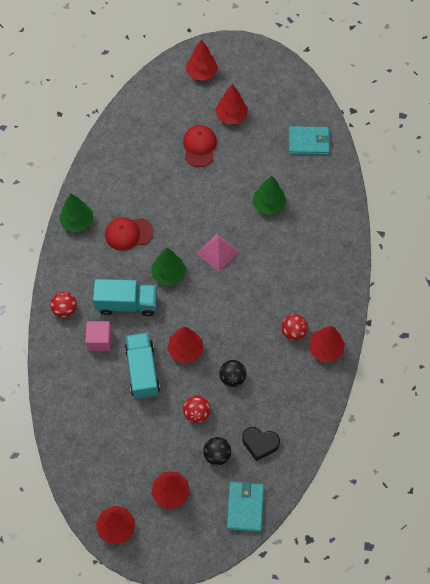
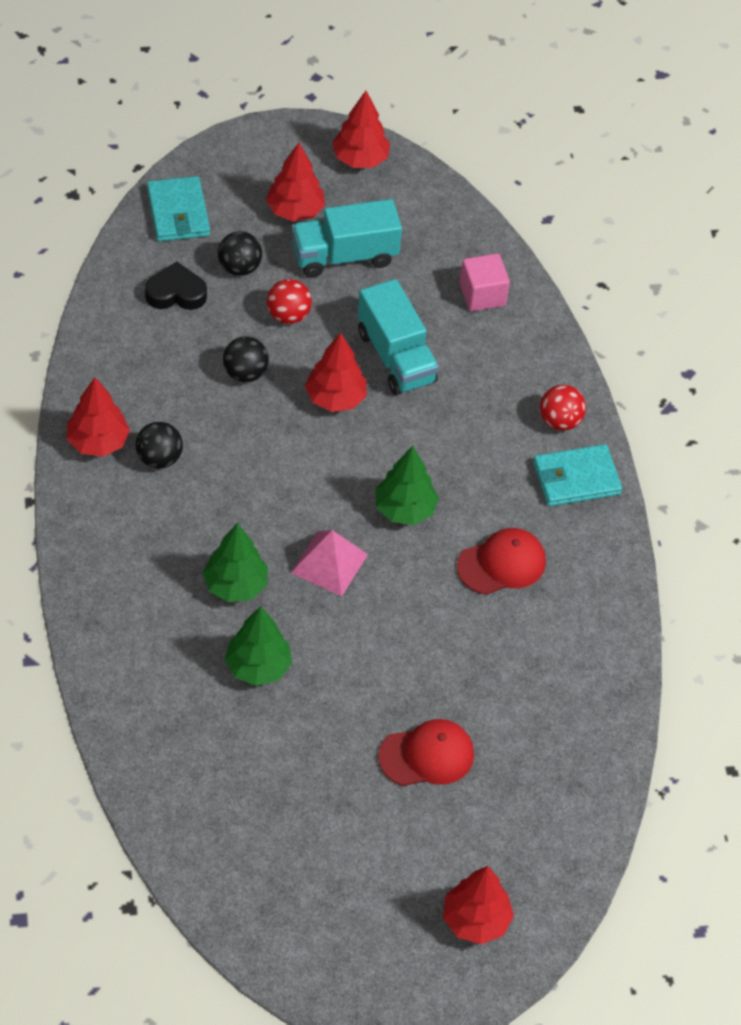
camera: 160 degrees right, 10 degrees down
green tree [59,193,93,233] -> green tree moved to [203,523,268,602]
pink cube [85,321,112,351] -> pink cube moved to [460,253,510,311]
turquoise truck [93,279,157,316] -> turquoise truck moved to [292,199,402,278]
red cap [183,125,217,167] -> red cap turned 90 degrees counterclockwise [378,719,474,786]
red tree [215,84,248,124] -> none
red ball [281,314,308,341] -> black ball [136,422,183,469]
turquoise wallet [289,126,331,155] -> turquoise wallet moved to [533,444,622,506]

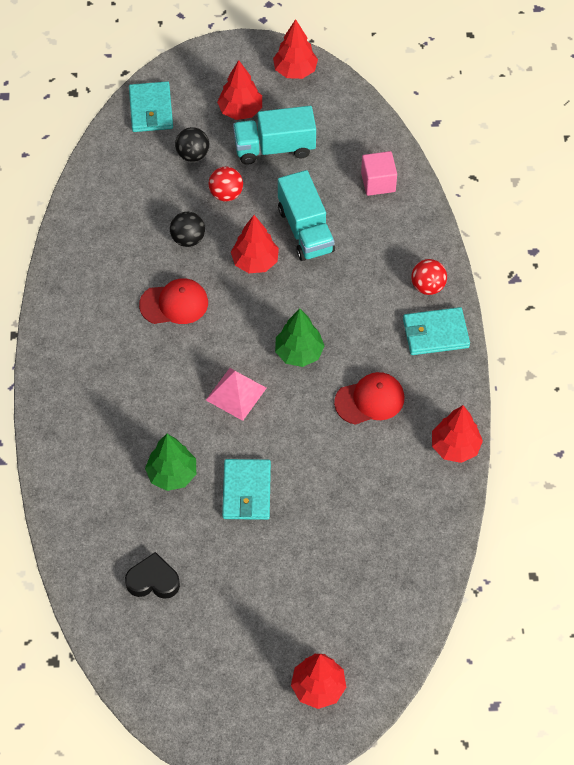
camera: 10 degrees right, 5 degrees up
red tree [67,377,130,457] -> red tree moved to [432,405,483,463]
black ball [136,422,183,469] -> none
black heart [145,262,207,310] -> black heart moved to [125,552,180,599]
green tree [203,523,268,602] -> none
red cap [378,719,474,786] -> red cap moved to [139,278,208,324]
none -> turquoise wallet [222,459,271,520]

